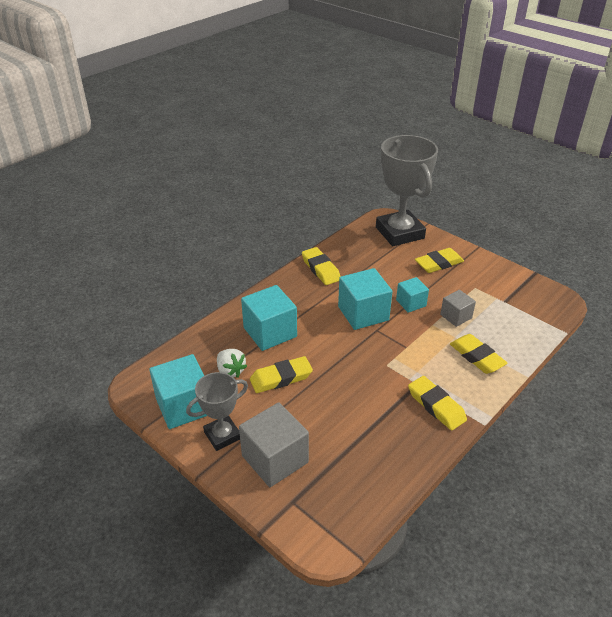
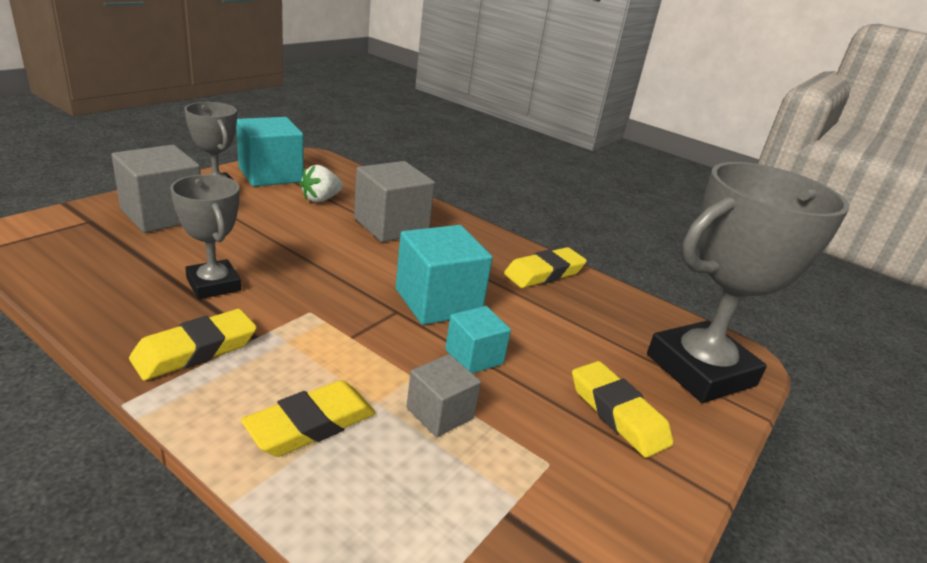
camera: 80 degrees right, 10 degrees down
turquoise cube [241,285,297,351] -> grey cube [354,161,435,242]
yellow eraser [250,356,313,393] -> none
none -> grey trophy [170,174,241,299]

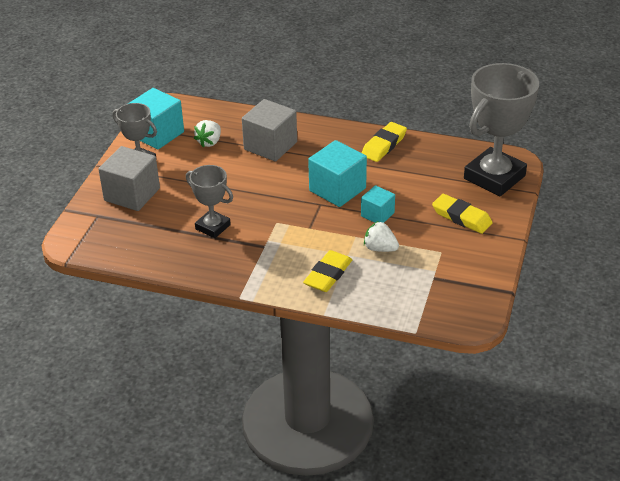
camera: 15 degrees left, 10 degrees up
yellow eraser [129,309,257,380] -> none
grey cube [406,354,481,437] -> white strawberry [364,221,399,252]

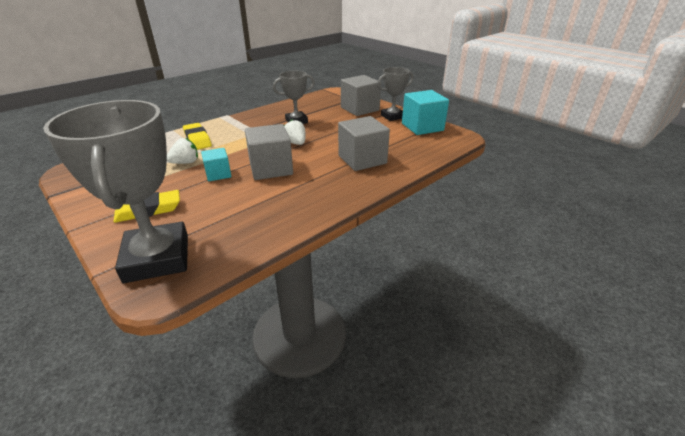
camera: 120 degrees right, 5 degrees down
white strawberry [194,120,221,147] -> white strawberry moved to [284,119,306,145]
turquoise cube [308,140,367,207] -> grey cube [245,124,293,180]
yellow eraser [362,122,407,162] -> none

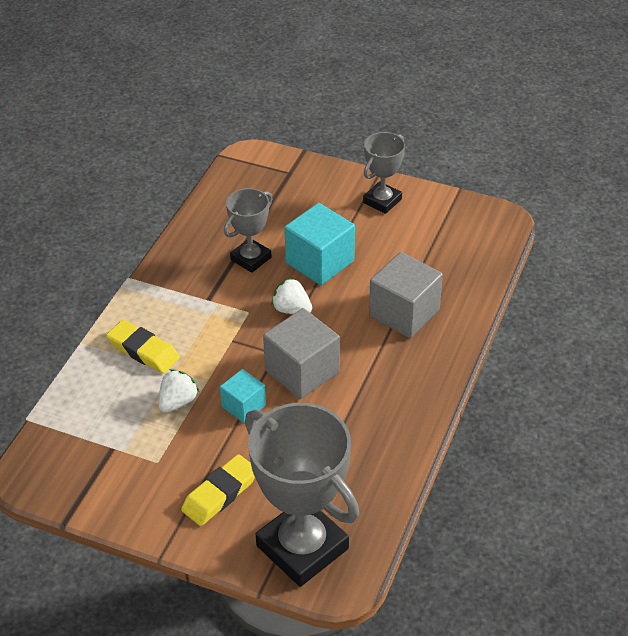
camera: 25 degrees left, 10 degrees up
grey cube [341,75,381,116] -> none
turquoise cube [402,90,449,135] -> turquoise cube moved to [284,203,355,285]

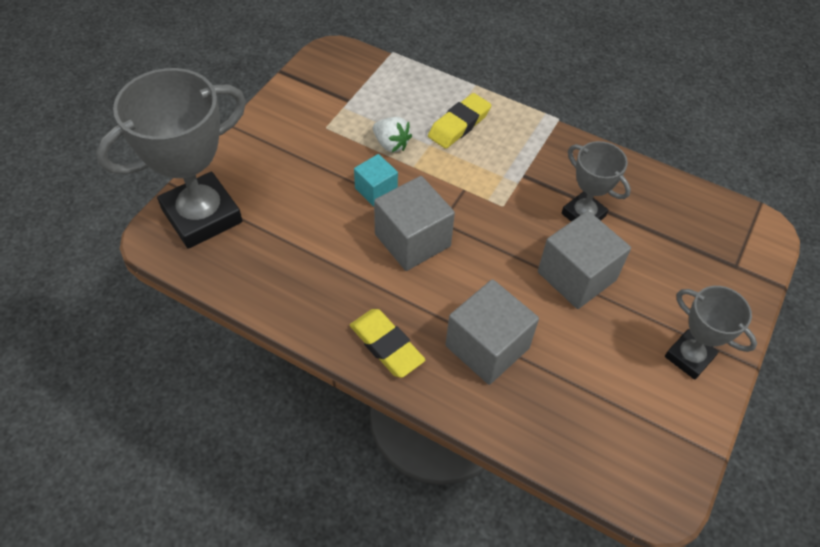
camera: 95 degrees right, 10 degrees up
yellow eraser [181,454,255,526] -> yellow eraser moved to [350,309,426,378]
white strawberry [271,277,312,314] -> none
turquoise cube [284,203,355,285] -> grey cube [538,211,631,309]

